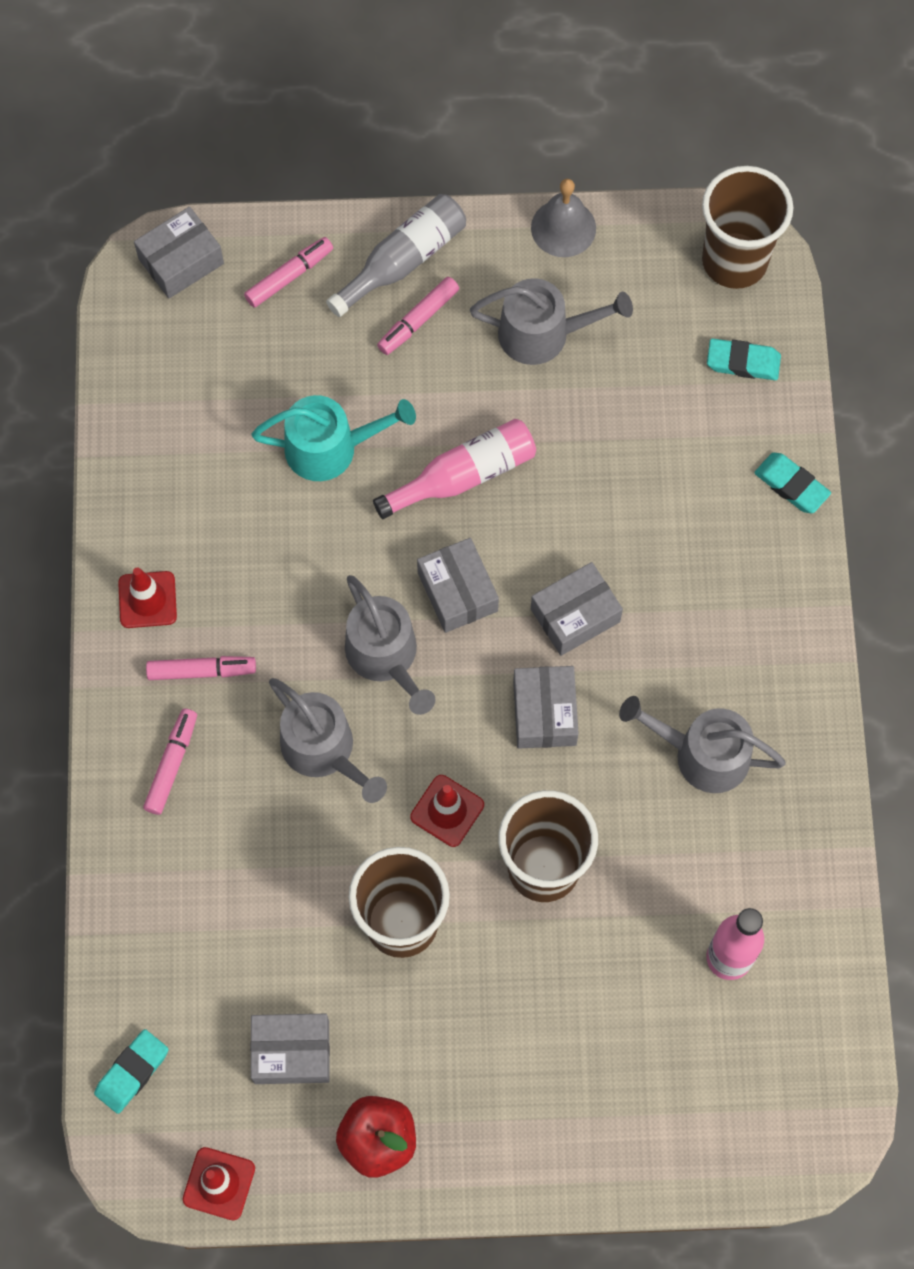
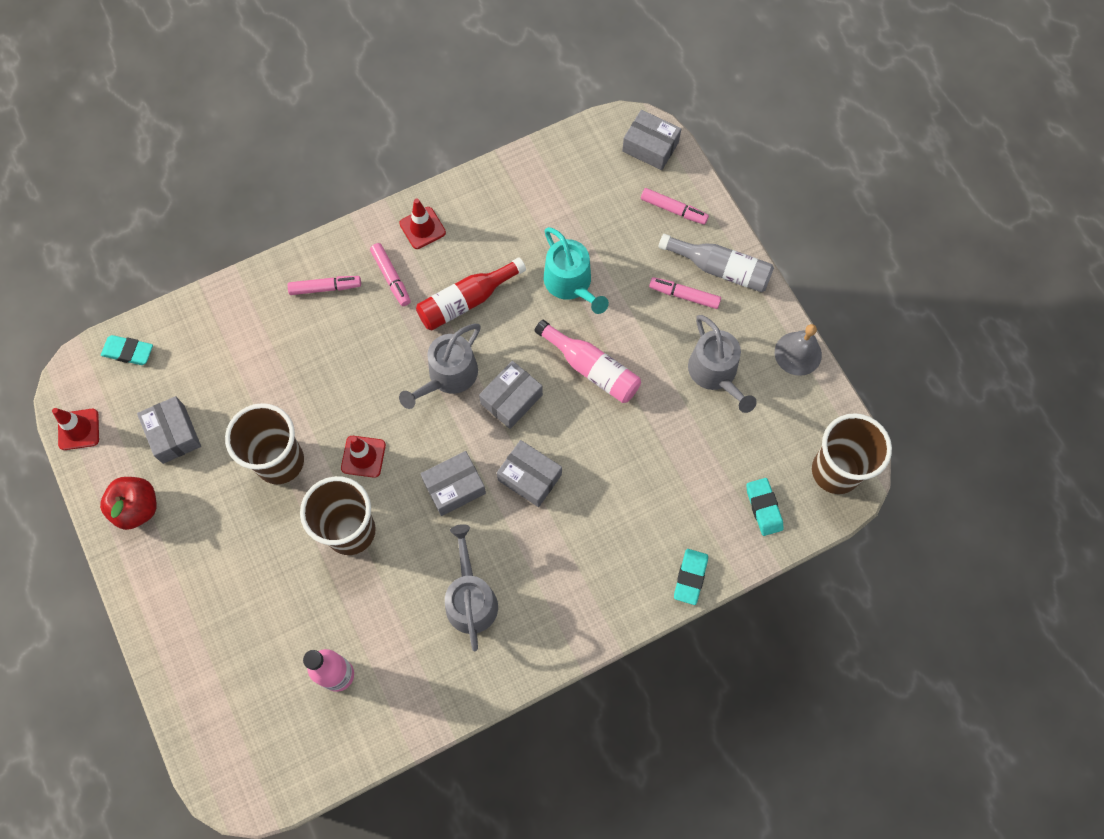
camera: 65 degrees right, 0 degrees up
grey watering can [269,678,387,803] -> none
none -> red bottle [416,257,526,330]

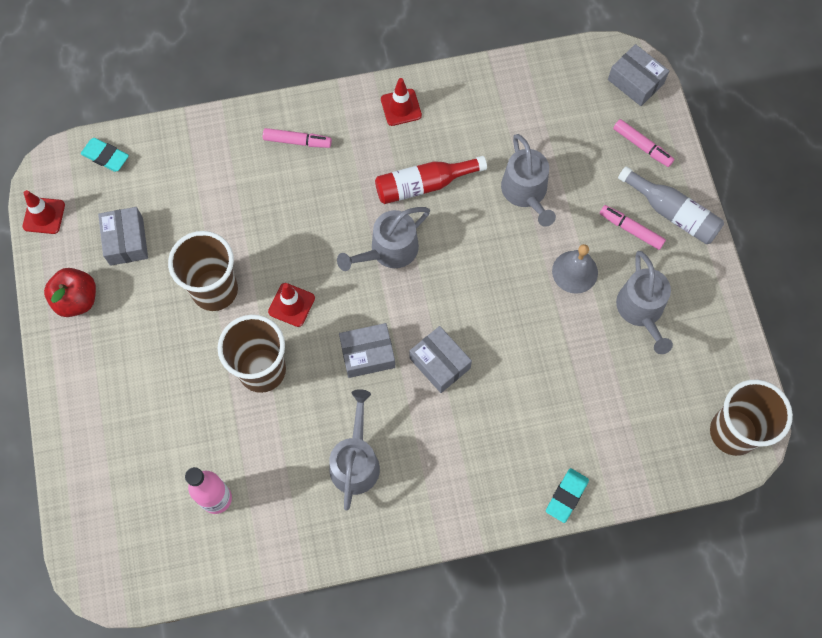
camera: 15 degrees right, 0 degrees up
pink marker [370,243,411,306] -> none
grey box [479,361,543,429] -> none
pink bottle [534,320,641,403] -> none
turquoise watering can [544,227,609,314] -> grey watering can [501,134,556,227]
turquoise eraser [746,478,784,536] -> none
grey bell [775,324,822,376] -> grey bell moved to [552,244,598,294]

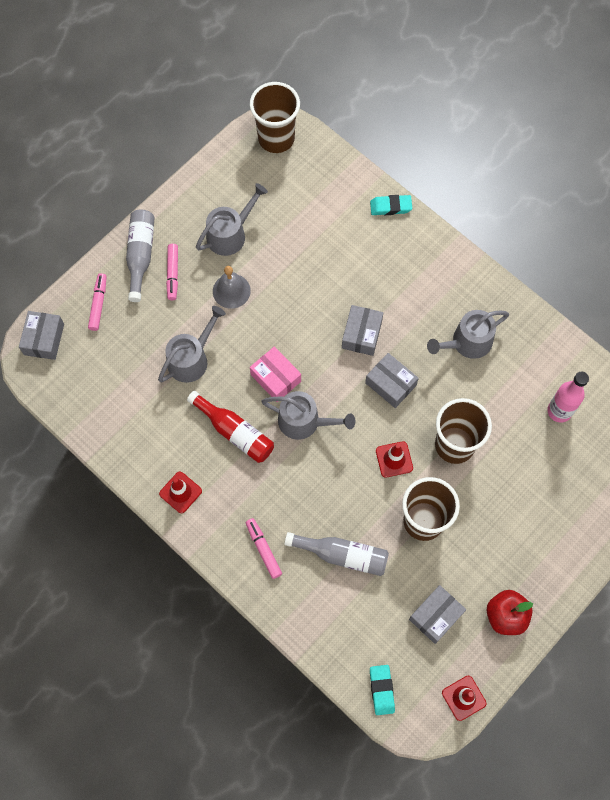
camera: 125 degrees left, 0 degrees up
none -> pink box [250,346,301,402]
none -> grey bottle [285,532,389,576]

